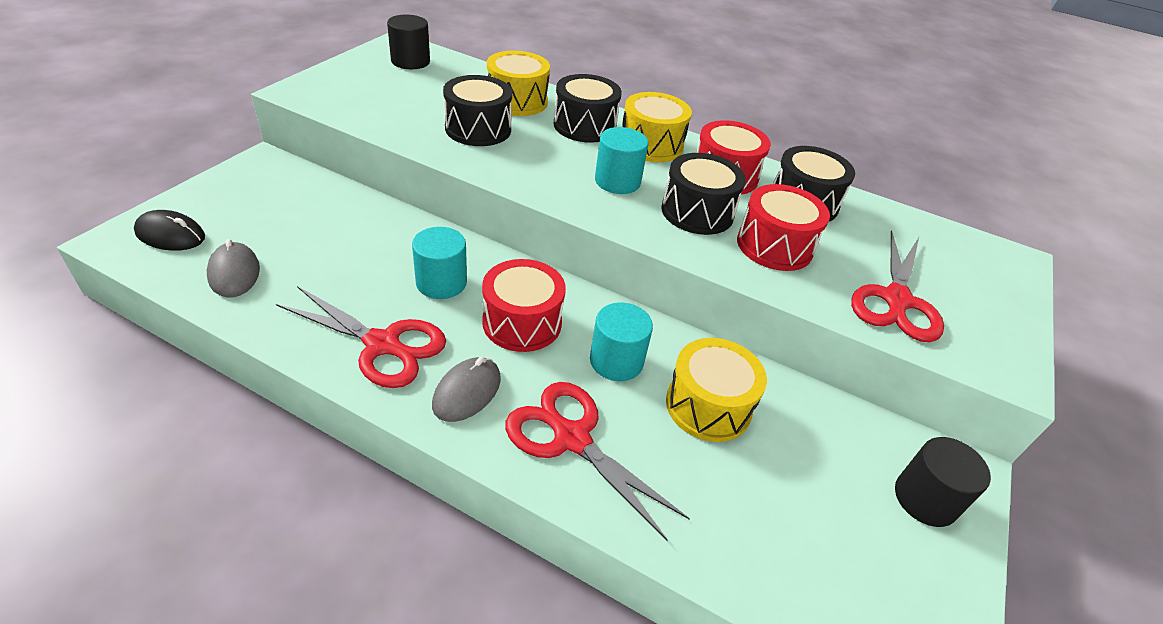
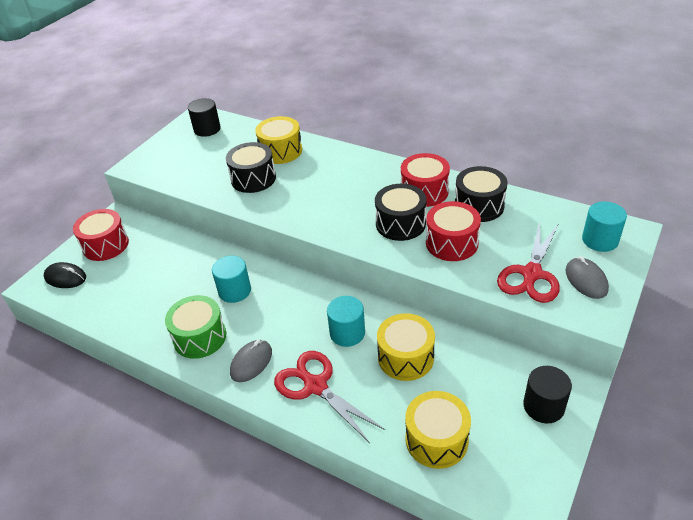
camera: 10 degrees right, 0 degrees up
grey mouse [207,239,260,297] -> grey mouse moved to [566,256,609,299]
red scissors [276,286,446,388] -> green drum [165,295,226,359]
red drum [482,259,566,352] -> red drum moved to [73,209,129,261]
black drum [554,74,622,143] -> none
turquoise cylinder [595,127,648,194] -> turquoise cylinder moved to [582,201,627,252]
yellow drum [622,92,692,162] -> yellow drum moved to [405,391,471,469]

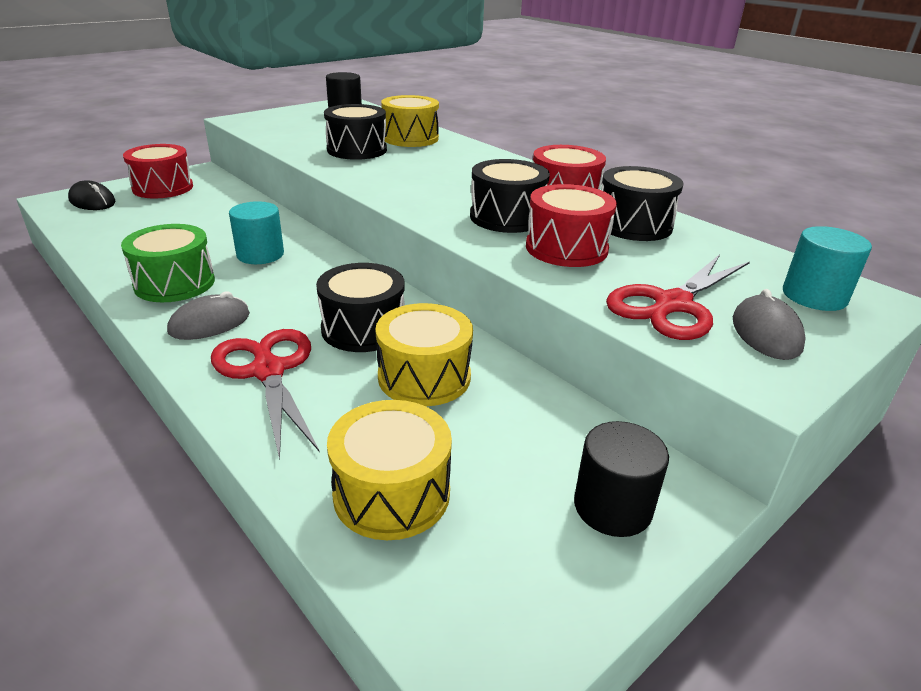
camera: 15 degrees right, 10 degrees down
turquoise cylinder [327,296,365,347] -> black drum [316,263,405,352]

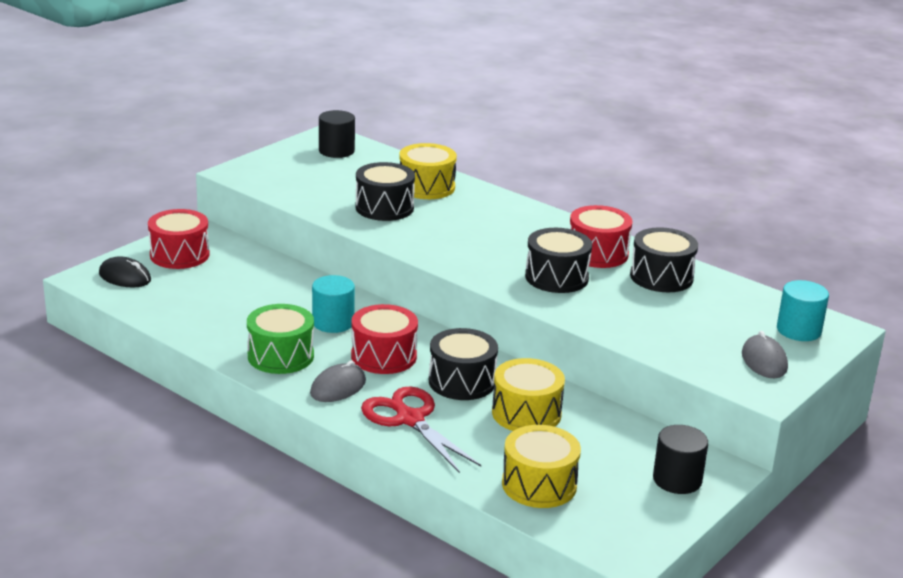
camera: 10 degrees left, 5 degrees down
red drum [526,184,617,267] -> red drum moved to [351,304,418,374]
red scissors [606,254,750,340] -> none

